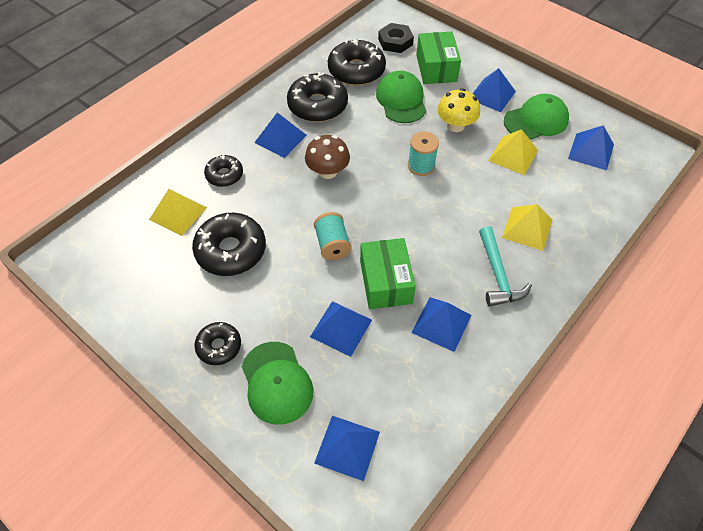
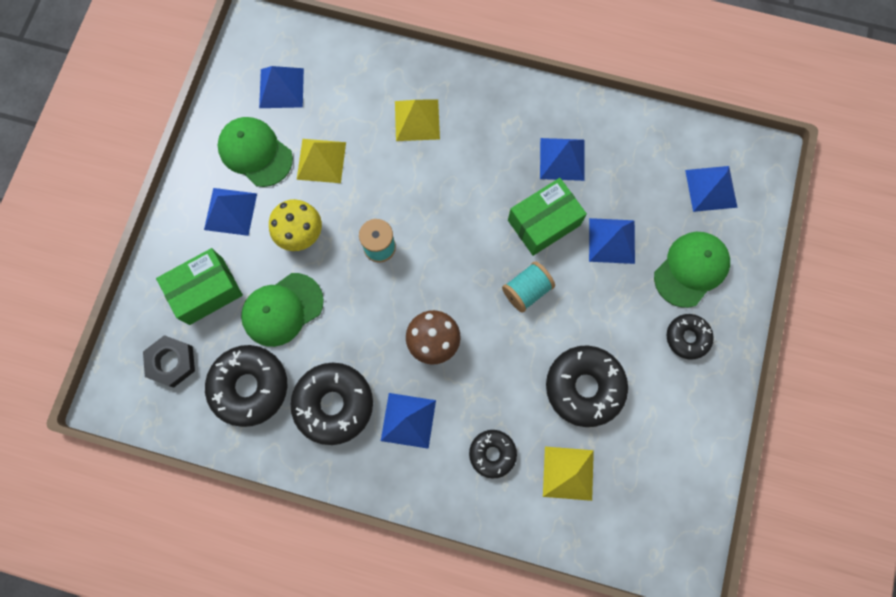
camera: 115 degrees left, 20 degrees up
turquoise hammer [479,226,532,306] -> none

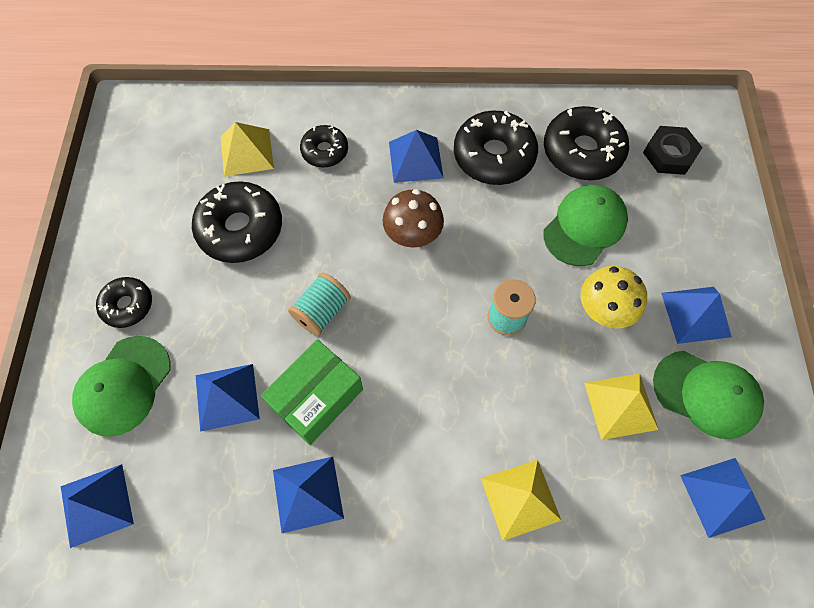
camera: 165 degrees right, 10 degrees down
green box [156,248,243,325] -> none

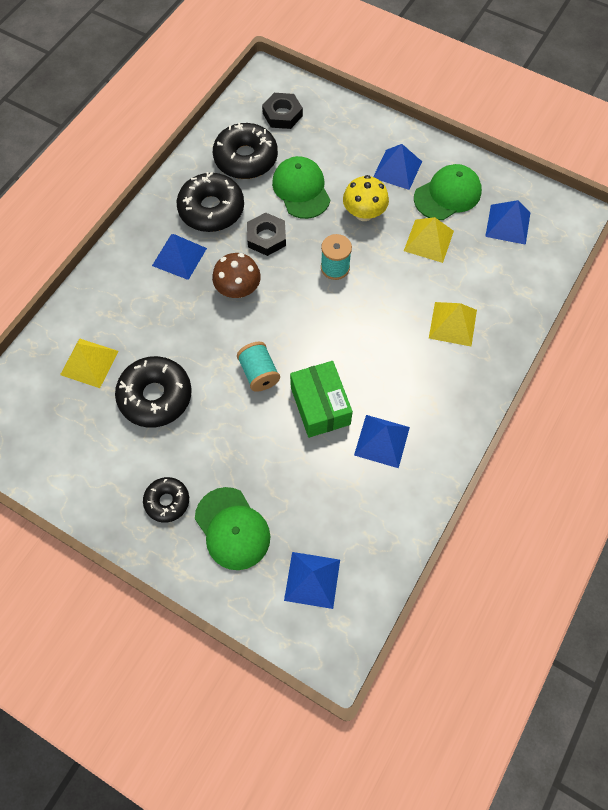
camera: 60 degrees left, 0 degrees up
blue pyramid [196,364,260,432] -> none
black donut [300,125,348,168] -> none
none -> black nut [247,212,286,256]

